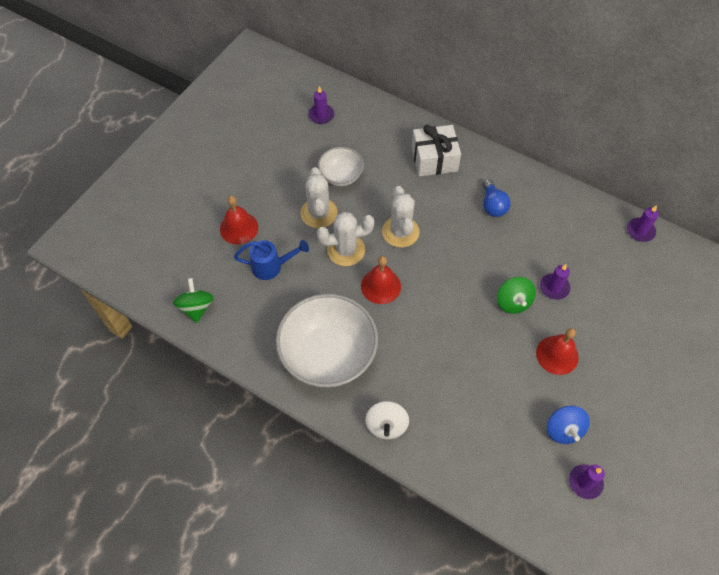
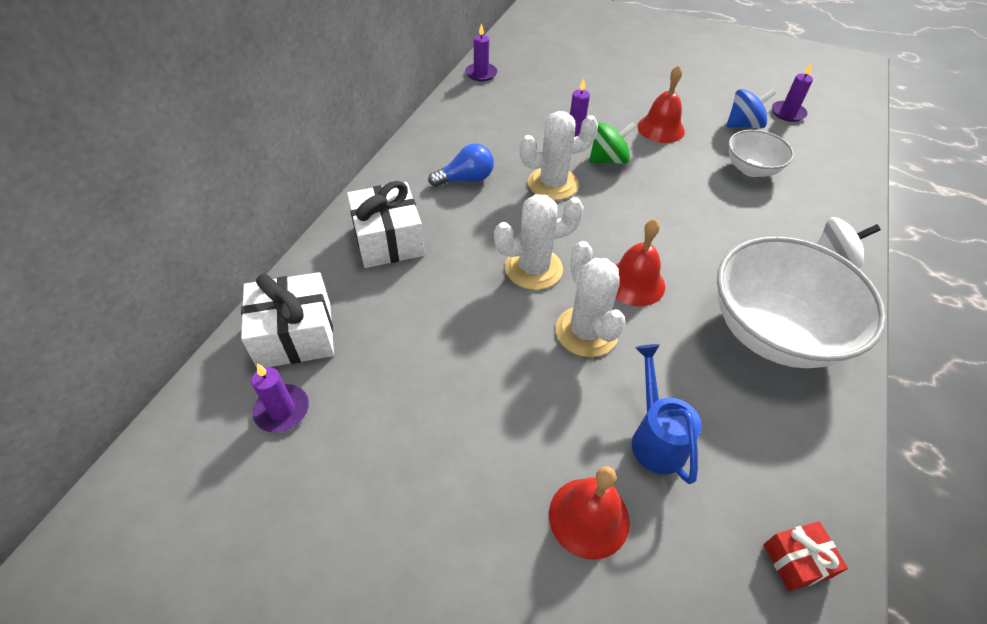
camera: 100 degrees left, 10 degrees down
green spinning top [173,278,214,323] -> red gift [763,521,848,591]
white cactus [301,167,338,228] -> white cactus moved to [520,111,598,200]
white bowl [318,147,364,186] -> white bowl moved to [728,130,794,177]
none -> white gift [241,272,334,368]

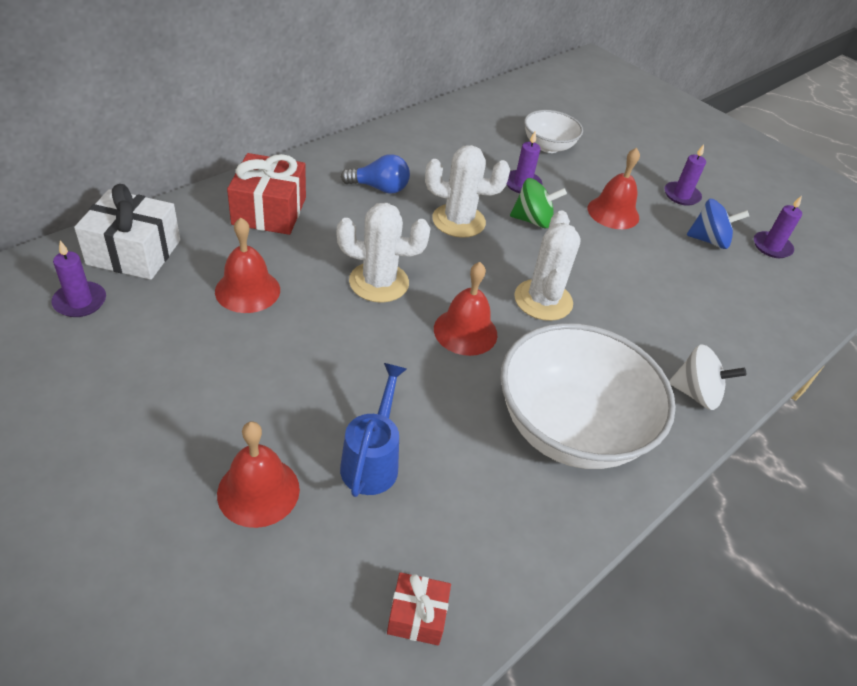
camera: 20 degrees right, 5 degrees down
white gift [347,181,425,268] -> red gift [227,153,306,235]
purple candle [465,23,497,81] -> purple candle moved to [664,145,706,206]
white cactus [555,241,626,357] -> white cactus moved to [514,211,581,321]
white bowl [728,130,794,177] -> white bowl moved to [524,110,583,153]
none -> red bell [215,218,280,313]

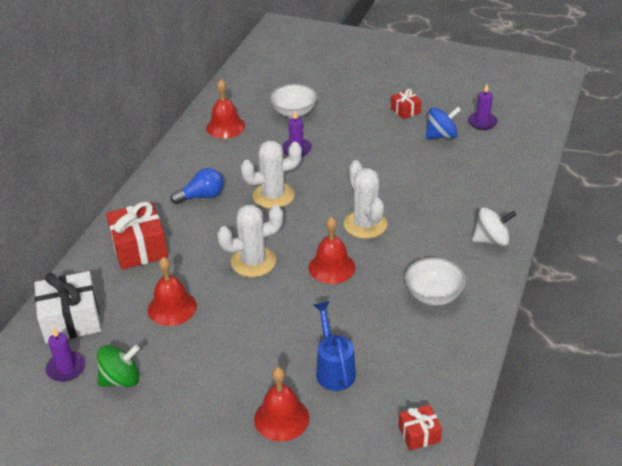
camera: 20 degrees left, 5 degrees down
white bowl [500,323,676,469] -> white bowl [405,258,466,306], size x0.53
green spinning top [510,178,567,228] -> green spinning top moved to [97,345,140,387]
red bell [588,148,640,229] -> red bell moved to [206,80,245,139]
purple candle [664,145,706,206] -> red gift [391,89,422,119]

